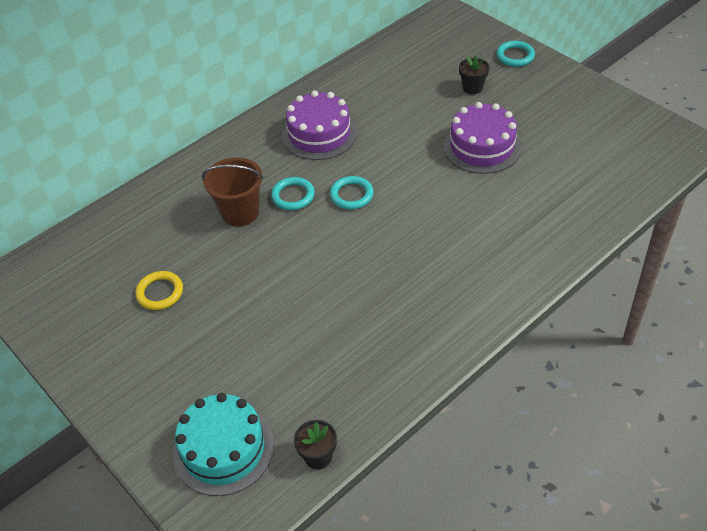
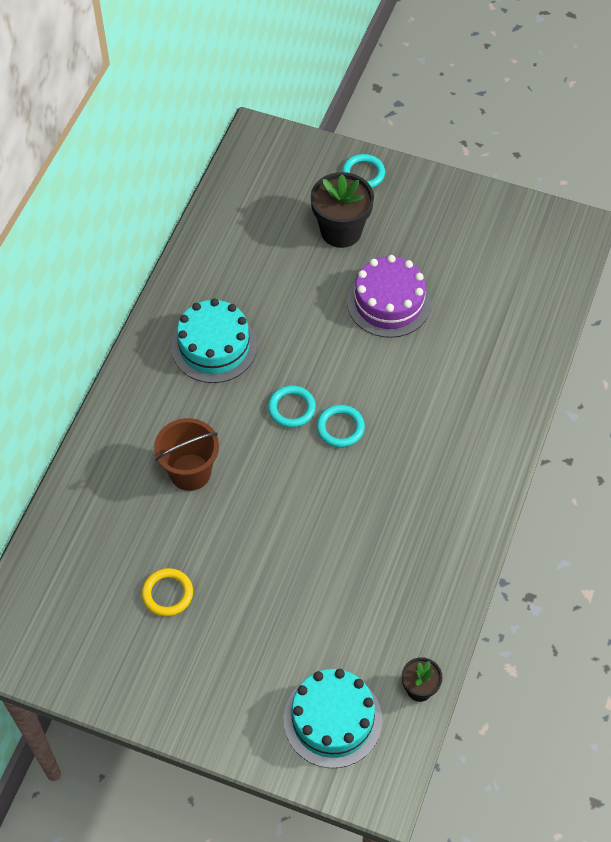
camera: 30 degrees left, 10 degrees up
turquoise ring [271,177,315,210] -> turquoise ring moved to [316,405,365,448]
purple cake [282,90,357,160] -> turquoise cake [172,298,257,383]
black flower pot [459,56,489,95] -> black flower pot [310,172,374,248], size x1.85

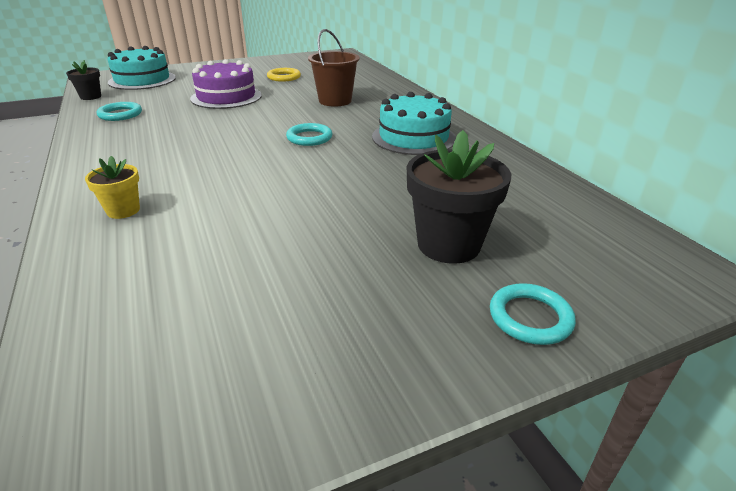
camera: 135 degrees right, 25 degrees down
turquoise ring [316,405,365,448] -> turquoise ring moved to [97,102,142,121]
purple cake [347,255,431,338] -> purple cake moved to [190,59,262,109]
none -> yellow flower pot [85,156,140,219]

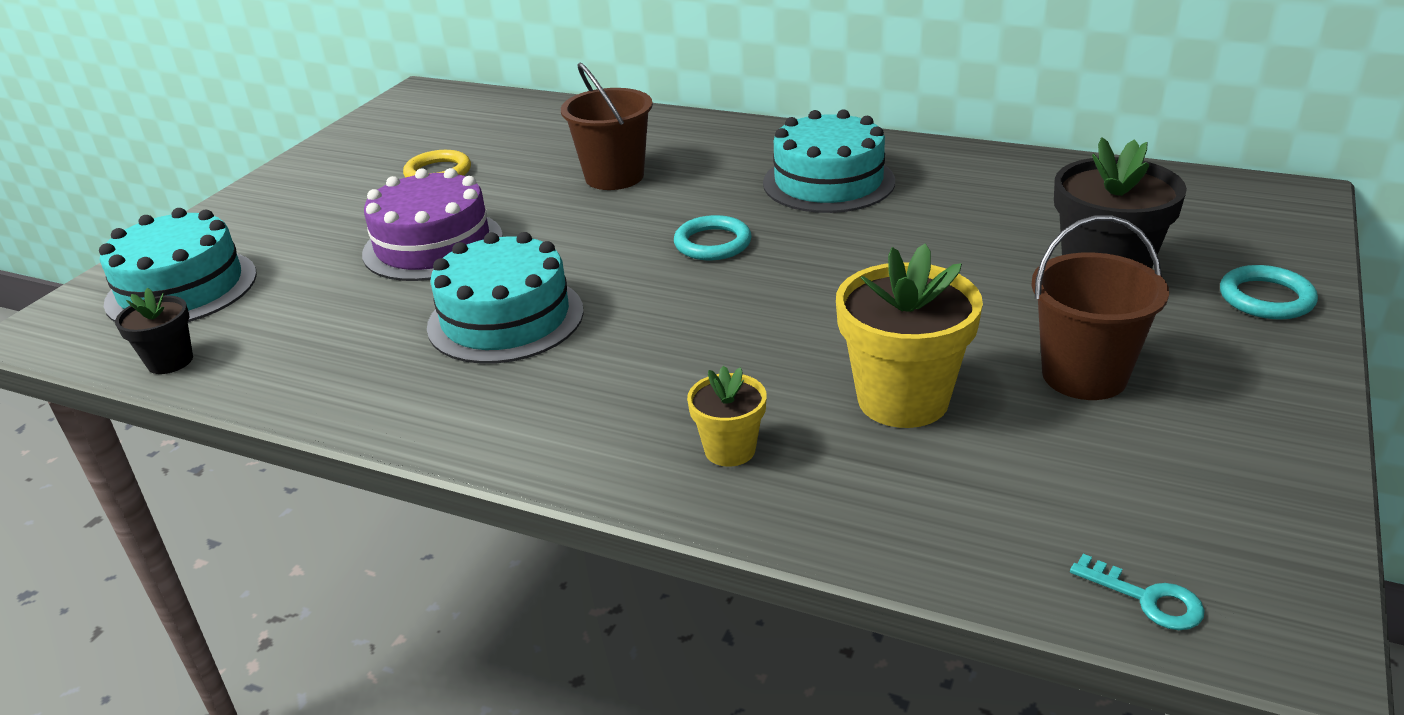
camera: 40 degrees left, 0 degrees up
turquoise ring [97,102,142,121] -> none
none -> turquoise cake [427,232,584,364]
none -> yellow flower pot [836,244,983,428]
none -> brown bucket [1031,215,1169,400]
none -> turquoise key [1070,554,1205,630]

